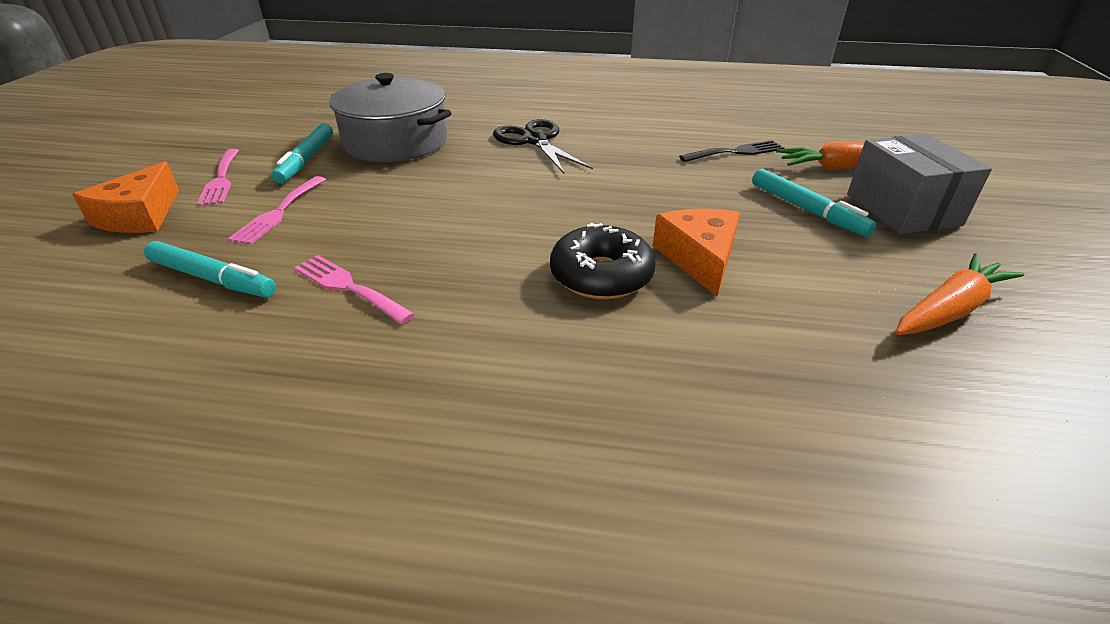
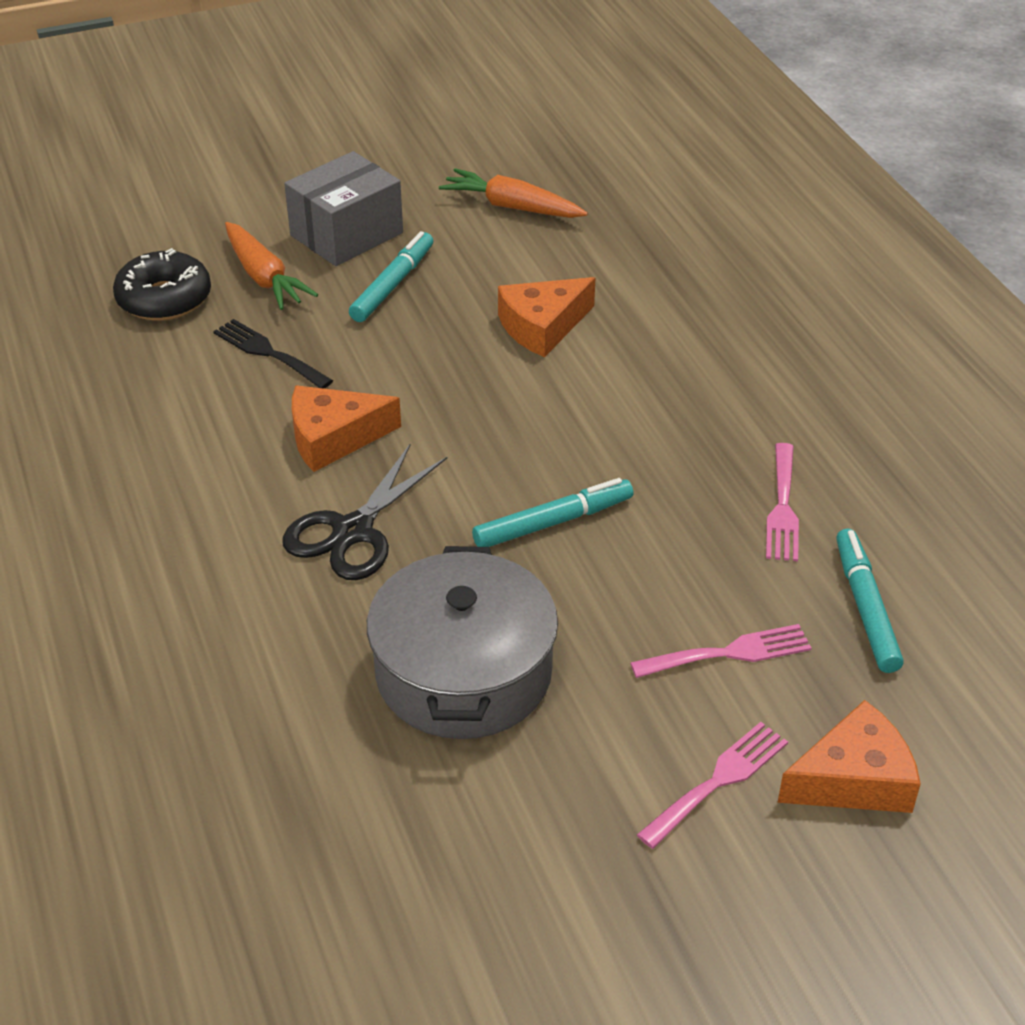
camera: 120 degrees left, 5 degrees up
turquoise marker [272,123,333,184] -> turquoise marker moved to [472,478,634,547]
black donut [550,223,656,299] -> black donut moved to [113,248,211,321]
none -> orange cheese [292,385,401,472]

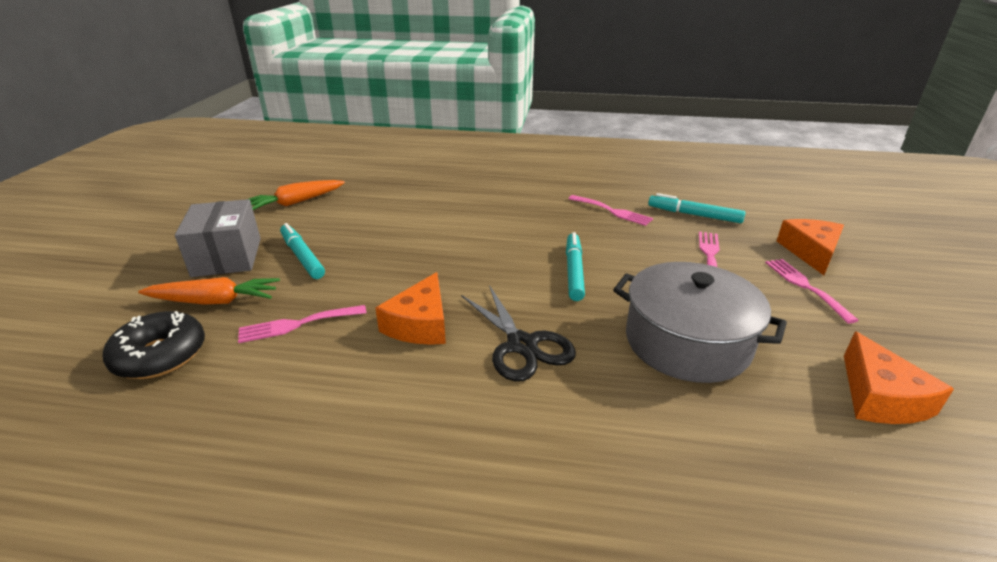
camera: 60 degrees left, 10 degrees down
black fork [213,319,333,389] -> pink fork [238,305,367,343]
orange cheese [498,277,595,357] -> orange cheese moved to [844,331,954,424]

